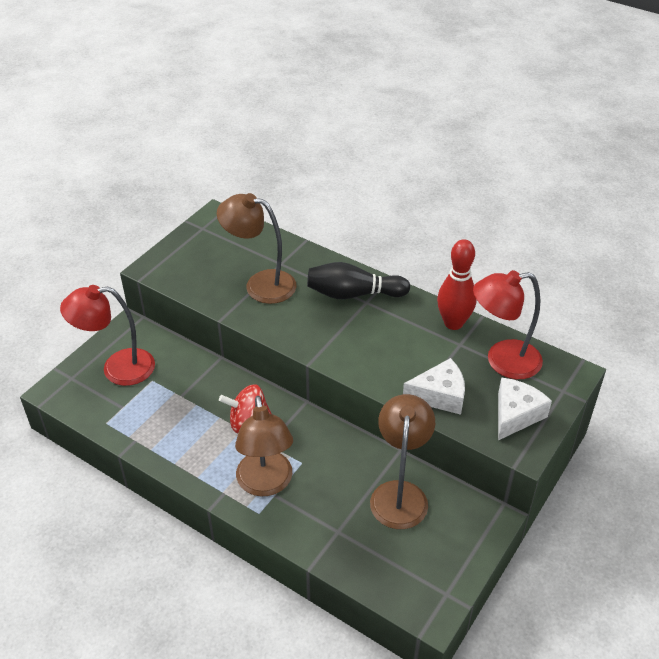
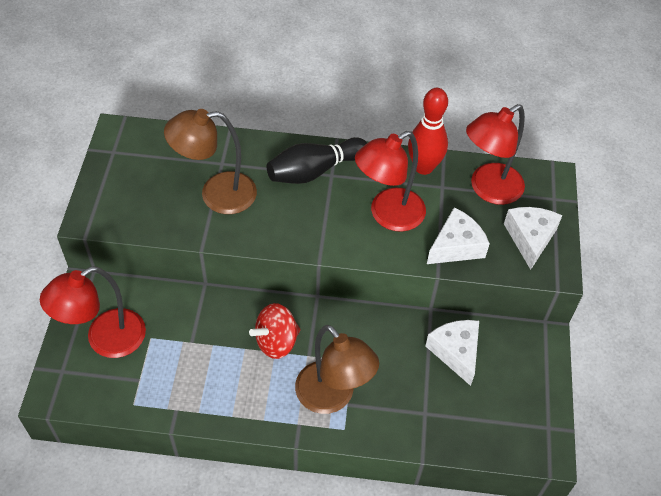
camera: 30 degrees left, 10 degrees up
brown lamp [370,394,435,529] -> white cheese [426,320,479,386]
none -> red lamp [355,131,426,232]

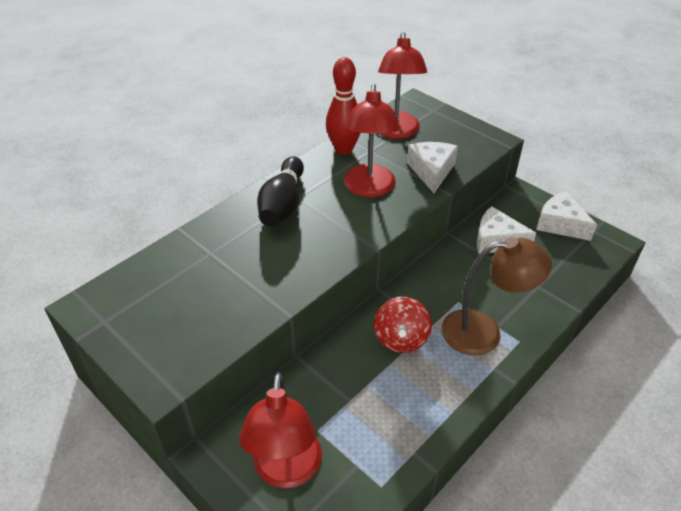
camera: 50 degrees left, 10 degrees down
brown lamp [164,109,257,214] -> none
white cheese [504,207,563,270] -> white cheese moved to [536,191,597,241]

